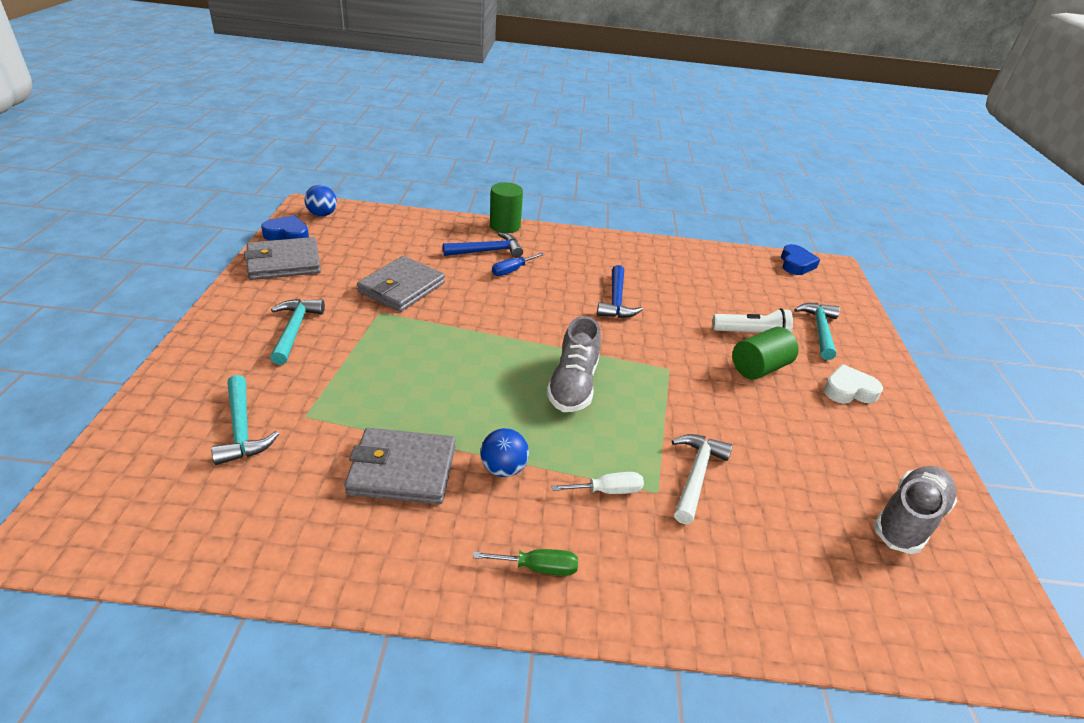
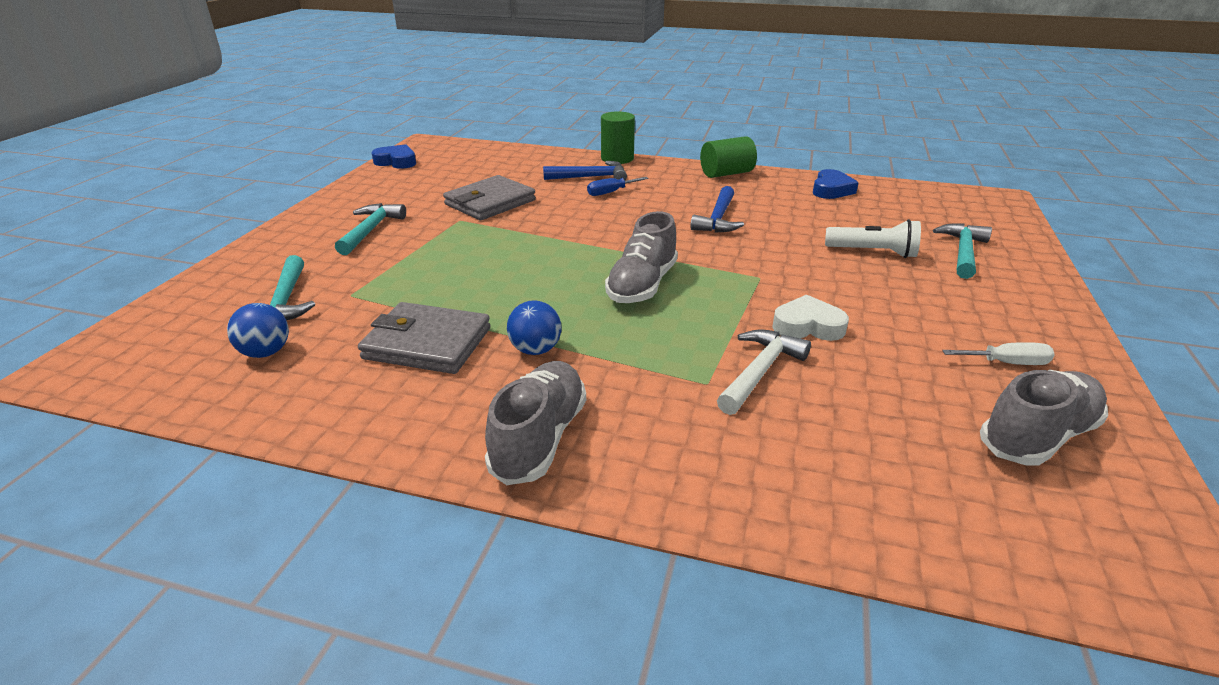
camera: 15 degrees right, 5 degrees down
grey wallet [244,237,321,280] -> none
blue ball [304,185,337,217] -> blue ball moved to [227,303,289,358]
green screwdriver [473,549,578,576] -> grey shoe [485,361,586,485]
white screwdriver [552,472,644,494] -> white screwdriver moved to [942,342,1055,365]
green cylinder [732,327,799,380] -> green cylinder moved to [700,136,757,178]
blue heart [781,244,820,275] -> blue heart moved to [813,169,859,199]
white heart [823,364,883,404] -> white heart moved to [772,294,849,341]

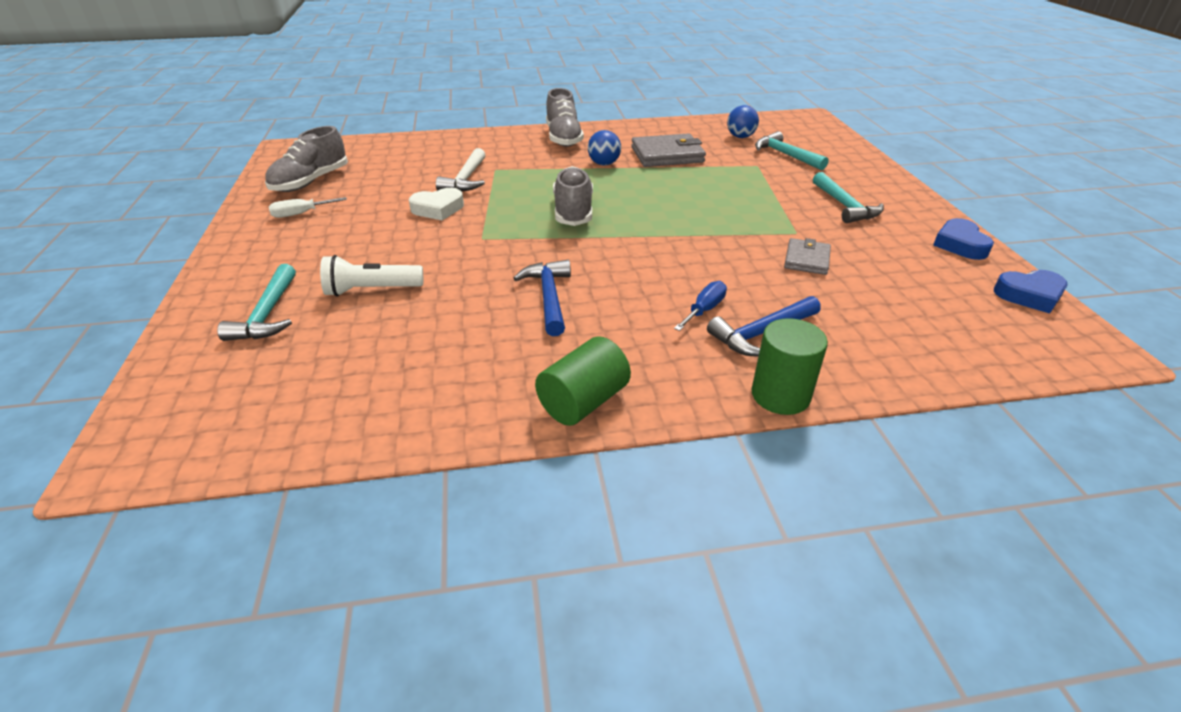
camera: 155 degrees right, 5 degrees up
grey wallet [443,175,536,220] -> grey wallet [784,238,831,275], size x0.60
blue heart [813,169,859,199] -> blue heart moved to [933,218,994,260]

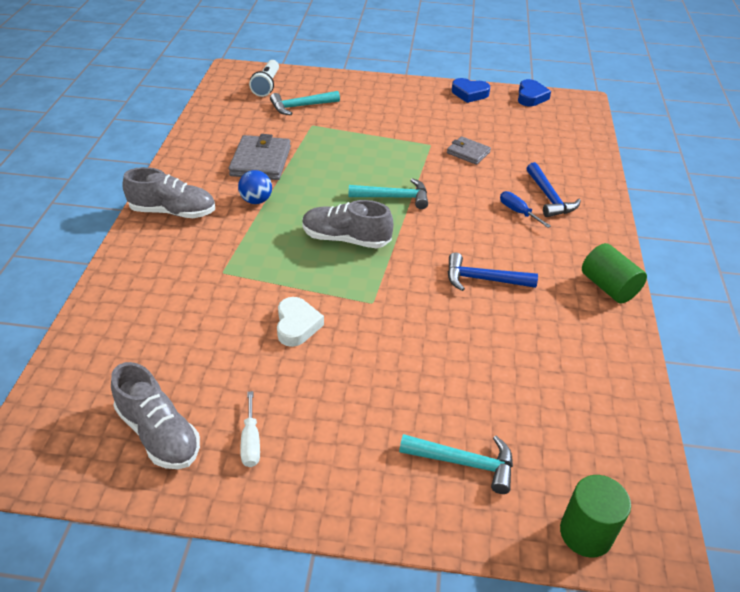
camera: 75 degrees left, 5 degrees up
white flashlight [320,255,423,297] -> white flashlight moved to [249,60,279,97]
white hammer [436,148,485,191] -> none
blue ball [727,105,759,138] -> none
green cylinder [751,318,828,415] -> green cylinder moved to [560,475,631,558]
turquoise hammer [813,172,884,223] -> turquoise hammer moved to [349,178,428,209]

